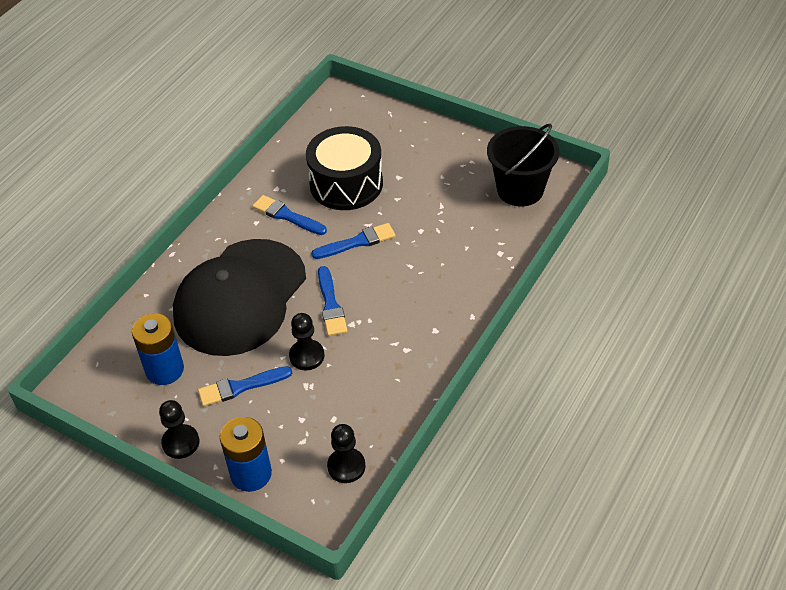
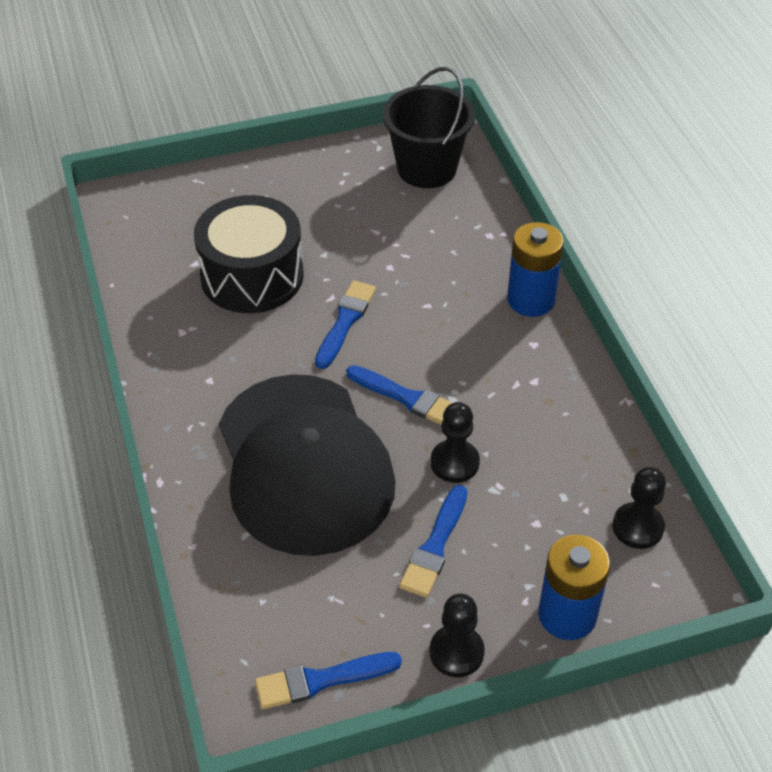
camera: 50 degrees left, 0 degrees up
blue battery [132,313,184,385] -> blue battery moved to [507,222,564,317]
blue brush [252,195,327,235] -> blue brush moved to [255,652,402,709]

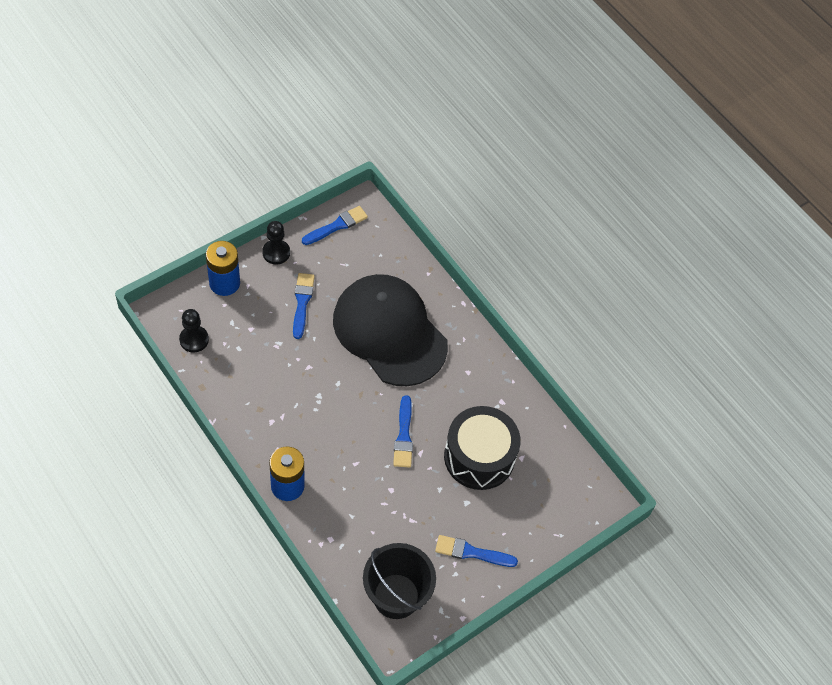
camera: 155 degrees right, 10 degrees up
blue brush [346,365,452,425] -> blue brush moved to [435,535,518,567]
black pawn [431,402,480,483] -> none

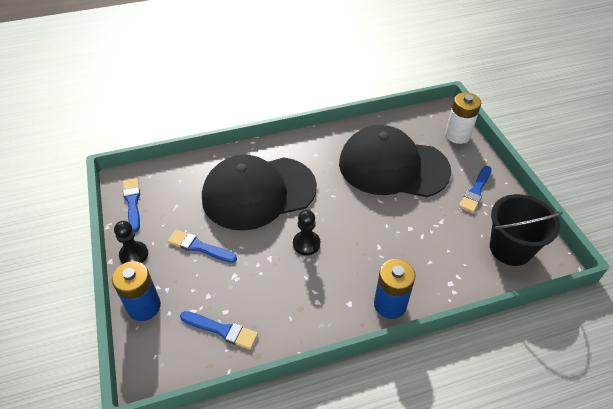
camera: 65 degrees left, 10 degrees down
black pawn [179,309,209,352] -> black pawn moved to [293,210,320,255]
blue brush [393,395,413,468] -> blue brush moved to [180,311,258,350]
black drum [444,406,521,490] -> black cap [339,125,452,197]
none -> white battery [445,92,481,144]

